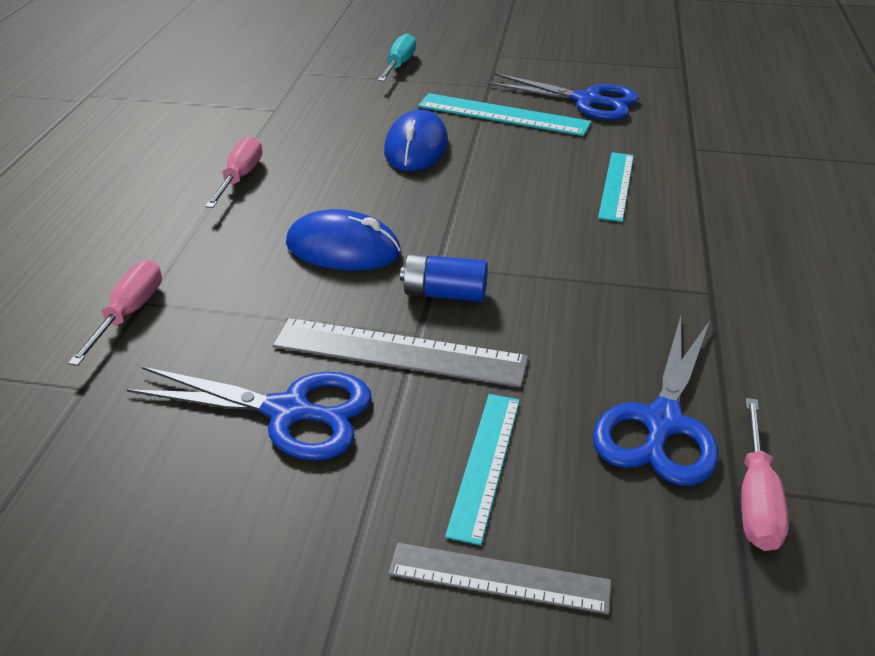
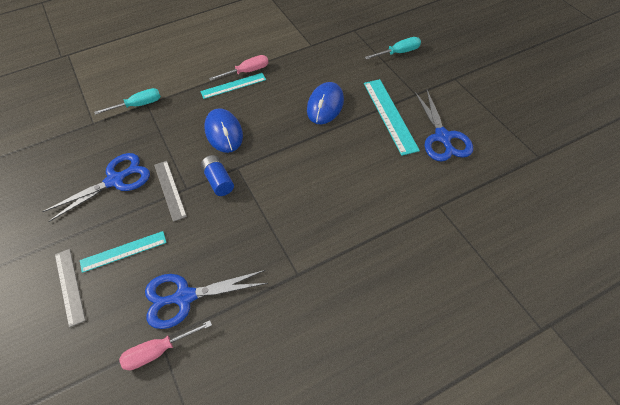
camera: 55 degrees right, 15 degrees up
pink screwdriver [68,260,162,366] -> turquoise screwdriver [94,88,161,115]
blue scissors [126,366,372,460] -> blue scissors turned 105 degrees counterclockwise [42,153,150,222]
grey ruler [273,318,528,388] -> grey ruler [154,161,187,222], size x0.67
blue mouse [384,110,448,171] -> blue mouse turned 45 degrees counterclockwise [307,82,344,124]
turquoise ruler [598,152,634,222] -> turquoise ruler moved to [200,73,266,99]

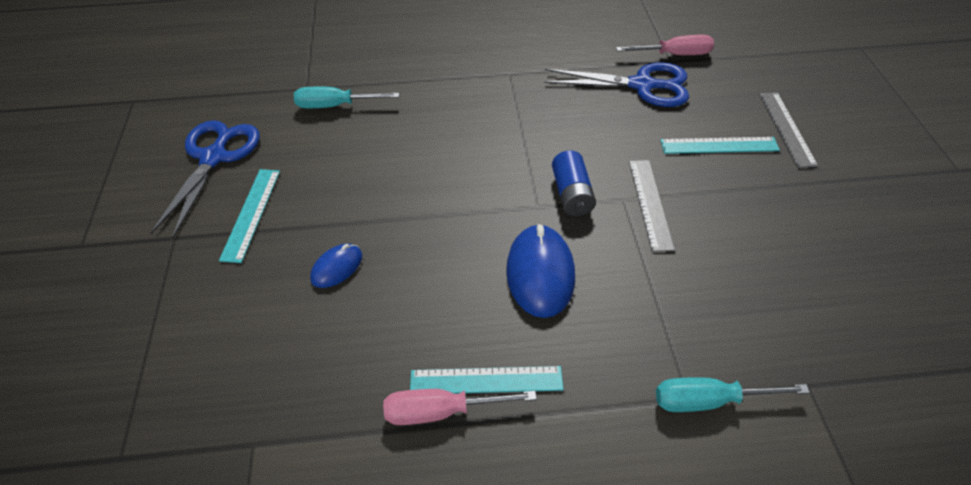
camera: 160 degrees left, 5 degrees down
blue scissors [42,153,150,222] -> none
blue mouse [307,82,344,124] -> blue mouse [310,244,362,288], size x0.55
turquoise ruler [364,79,420,156] -> turquoise ruler [219,169,280,263], size x0.67
turquoise screwdriver [365,37,421,60] -> turquoise screwdriver moved to [294,87,399,108]

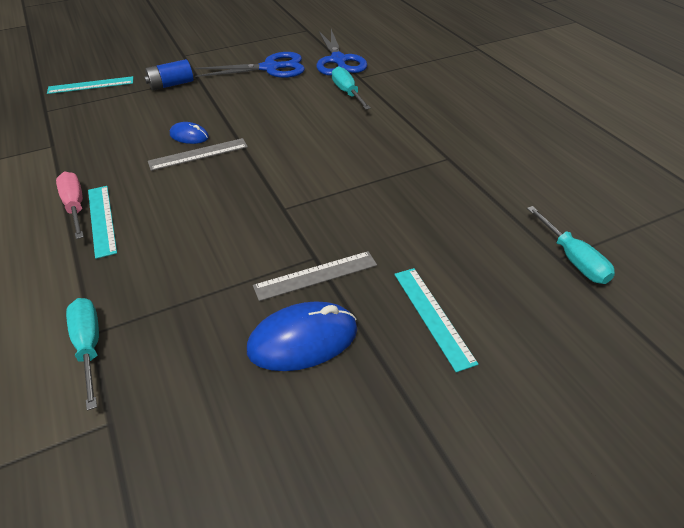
camera: 70 degrees right, 5 degrees down
turquoise ruler [219,169,280,263] -> turquoise ruler moved to [47,76,133,94]
blue mouse [506,224,575,318] -> blue mouse moved to [247,302,358,371]
blue scissors [544,62,689,107] -> blue scissors moved to [316,29,367,76]
blue battery [552,150,596,217] -> blue battery moved to [144,59,193,90]
pink screwdriver [616,35,714,55] -> turquoise screwdriver [527,206,615,284]
grey ruler [759,92,818,168] -> grey ruler moved to [148,138,248,171]

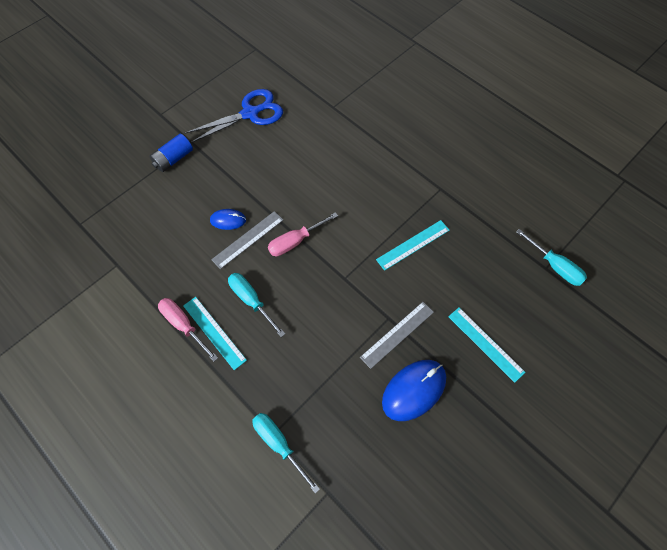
camera: 20 degrees left, 20 degrees up
turquoise ruler [47,76,133,94] -> turquoise ruler moved to [376,220,450,271]
blue scissors [316,29,367,76] -> none
turquoise screwdriver [332,66,371,110] -> turquoise screwdriver moved to [228,273,285,337]
none -> pink screwdriver [268,212,338,256]

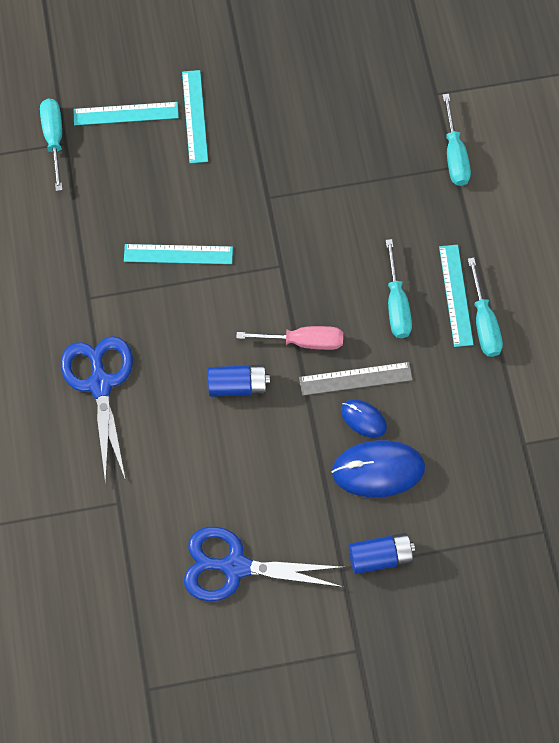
camera: 145 degrees left, 5 degrees up
pink screwdriver [158,298,218,361] -> turquoise screwdriver [468,258,503,357]
grey ruler [360,302,434,369] -> none
blue mouse [382,360,446,421] -> blue mouse moved to [331,440,425,497]
none -> blue scissors [61,336,133,484]
none -> turquoise ruler [73,102,179,125]
none -> blue battery [208,365,270,397]

